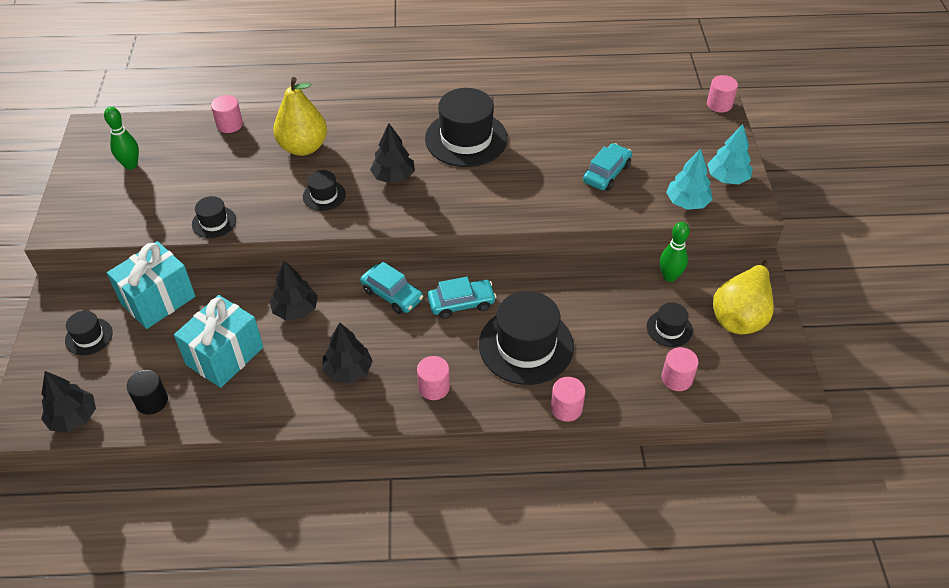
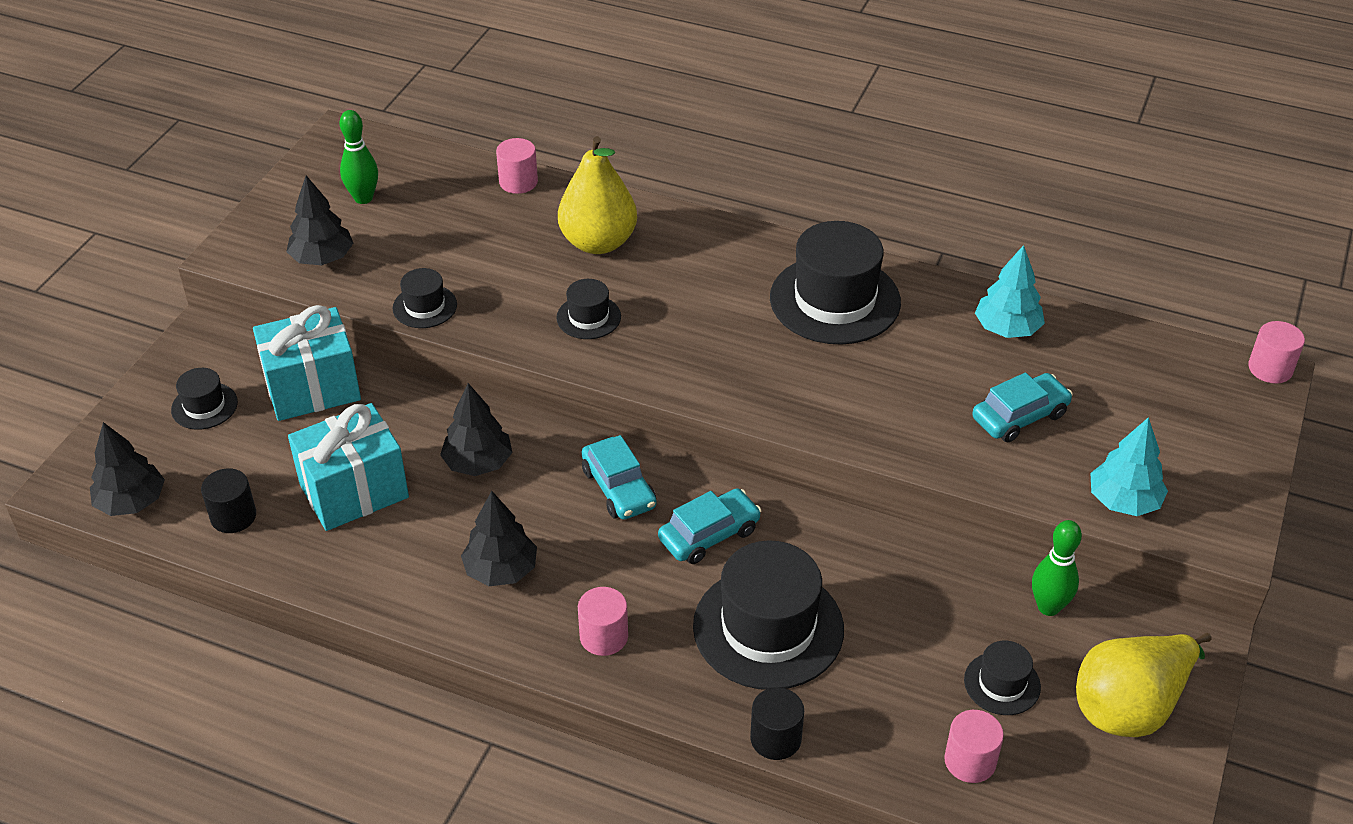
camera: 25 degrees right, 5 degrees down
black tree [370,123,415,184] -> black tree moved to [286,176,353,265]
turquoise car [428,277,496,319] -> turquoise car turned 45 degrees counterclockwise [658,488,762,564]
pink cylinder [551,377,586,422] -> black cylinder [750,687,804,760]
turquoise tree [707,124,753,184] -> turquoise tree moved to [975,245,1045,338]

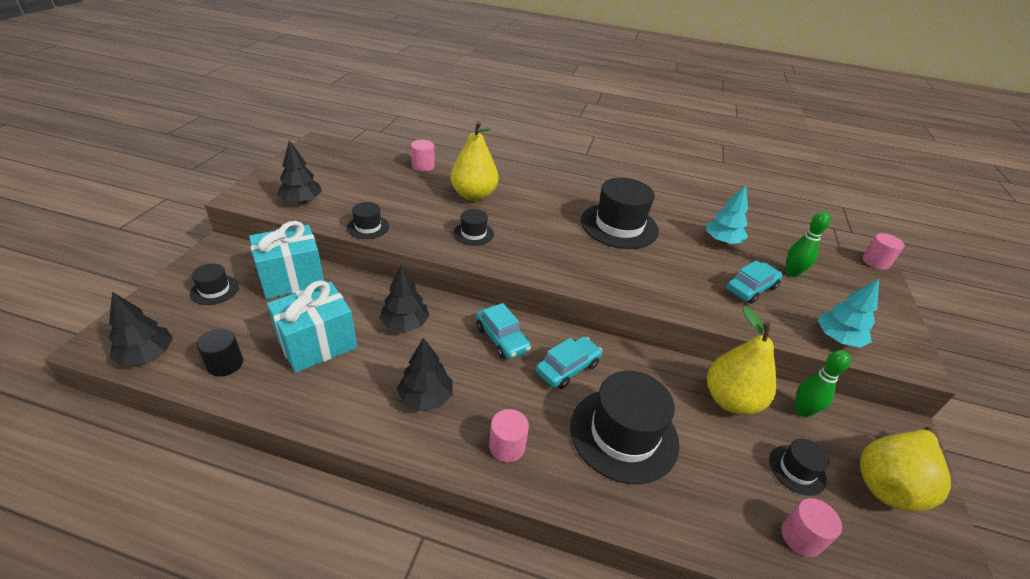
camera: 10 degrees left, 5 degrees down
green bowling pin [340,110,378,204] -> green bowling pin moved to [786,211,831,277]
black cylinder [750,687,804,760] -> none
none -> yellow pear [707,306,776,415]

